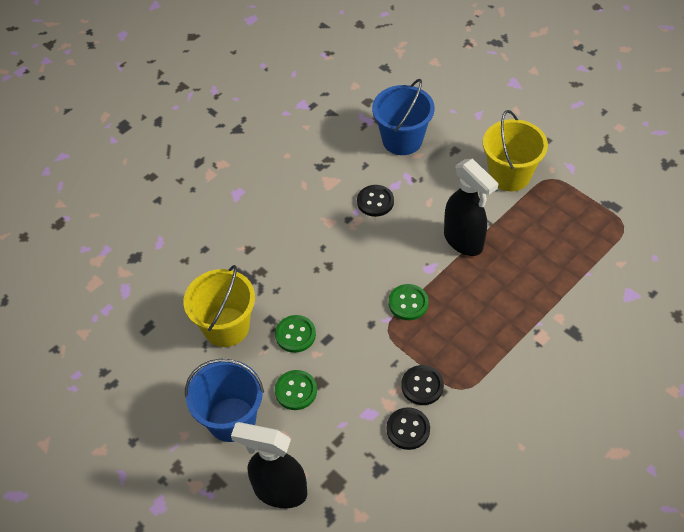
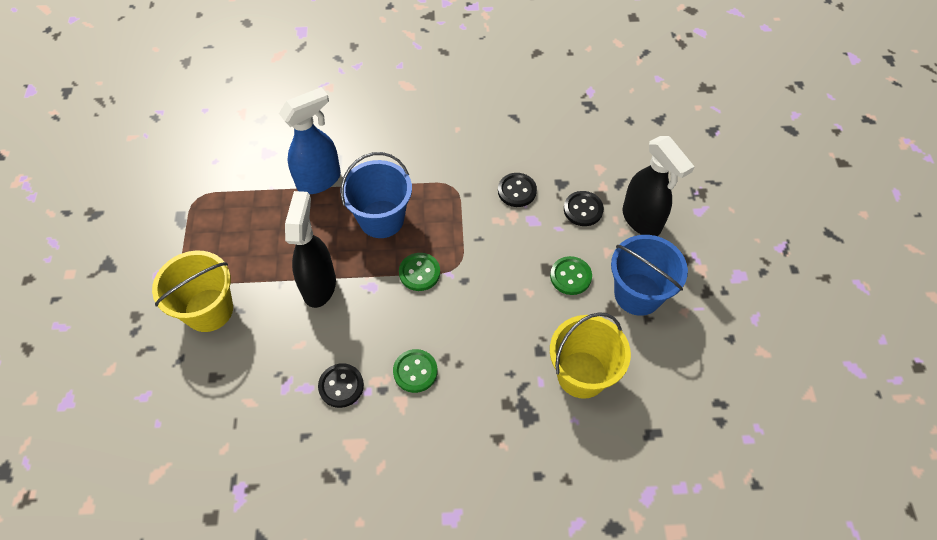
camera: 140 degrees left, 5 degrees up
green button [275,315,316,353] -> green button moved to [393,349,438,393]
blue bucket [372,79,435,155] -> blue bucket moved to [340,152,412,238]
black button [401,365,444,405] -> black button moved to [564,191,604,226]
none -> blue spray bottle [279,87,341,194]

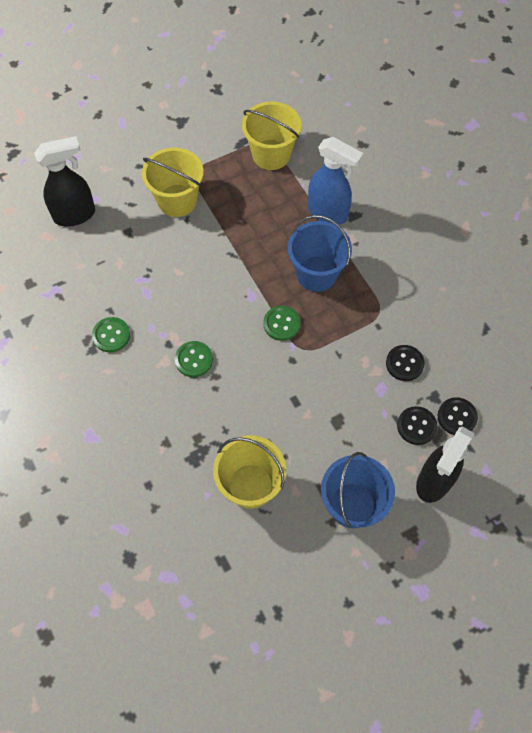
camera: 65 degrees right, 5 degrees up
black spray bottle [285,191,336,308] -> black spray bottle moved to [34,136,95,226]
black button [318,363,364,408] -> black button moved to [438,397,478,435]
green button [550,256,592,295] -> green button moved to [92,317,130,352]
none -> yellow bucket [242,102,301,170]

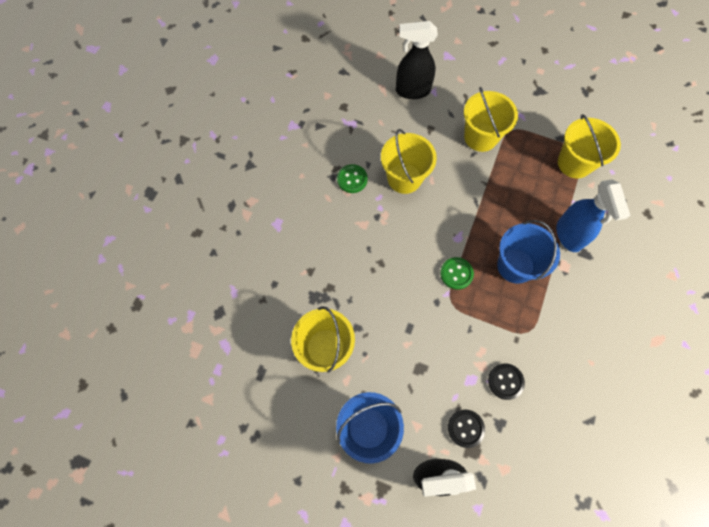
camera: 50 degrees right, 5 degrees up
black spray bottle [34,136,95,226] -> black spray bottle turned 150 degrees clockwise [396,21,438,99]
green button [175,341,213,377] -> none
black button [438,397,478,435] -> none
none -> yellow bucket [381,129,437,194]

